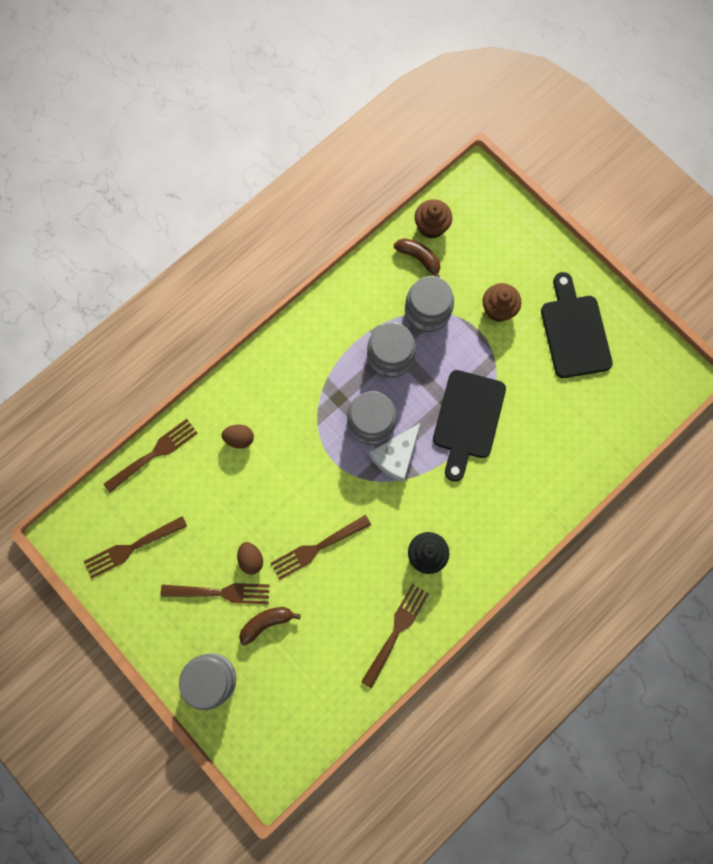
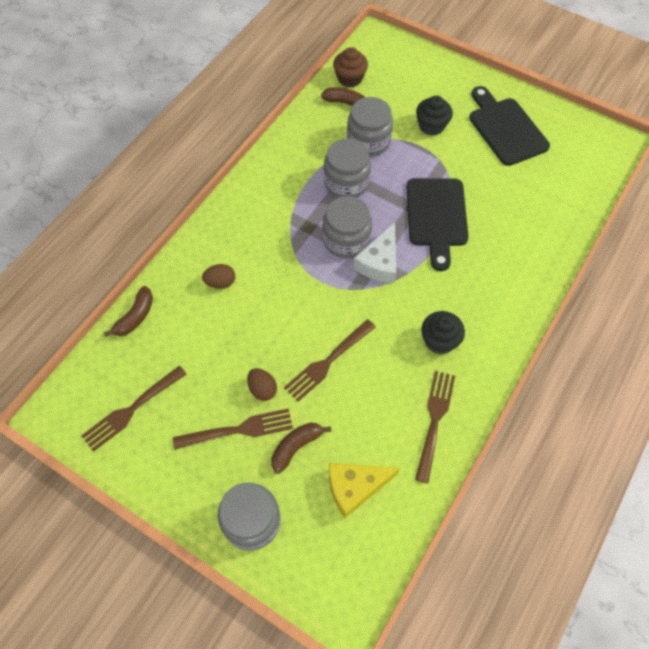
camera: 15 degrees left, 15 degrees down
brown fork [103,419,198,493] -> brown banana [104,286,153,337]
brown cupcake [483,283,521,322] -> black cupcake [416,96,453,136]
none -> yellow cheese [329,463,400,518]

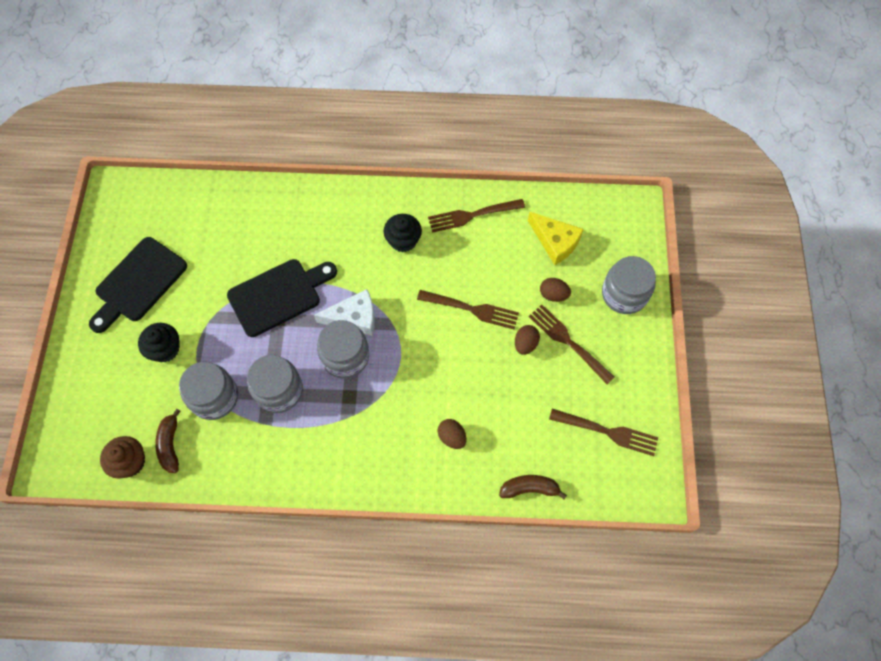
camera: 120 degrees left, 5 degrees up
brown banana [271,423,331,474] -> brown egg [540,278,571,302]

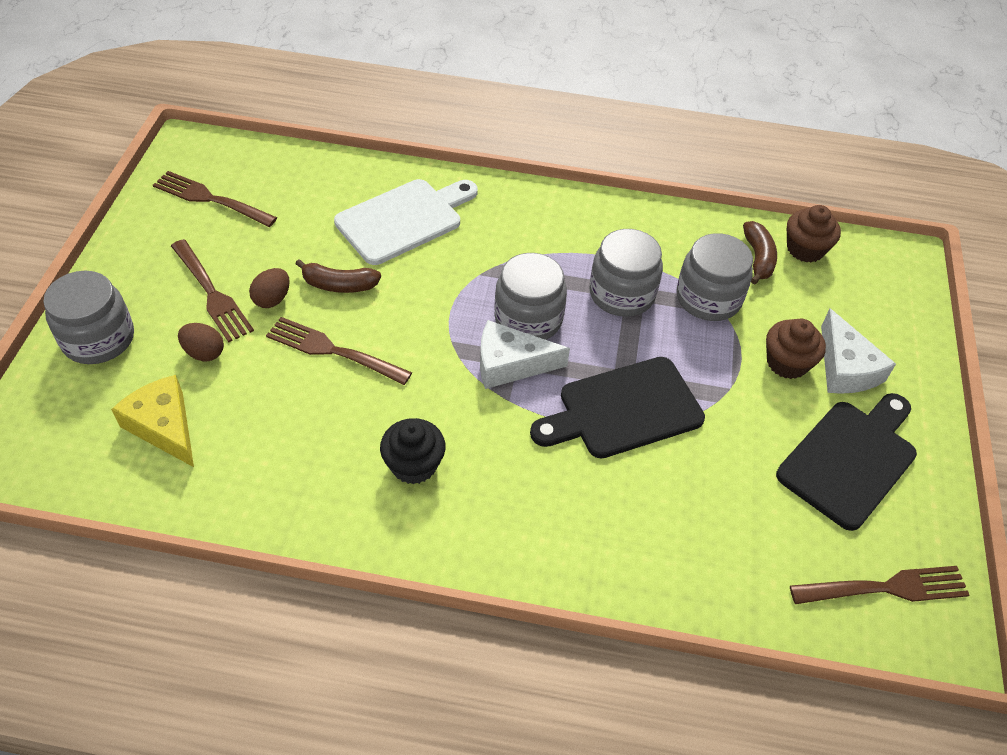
camera: 175 degrees left, 15 degrees down
black cupcake [138,323,180,362] -> brown cupcake [766,319,826,379]
brown fork [428,199,525,233] -> brown fork moved to [790,566,969,604]
brown egg [437,419,467,449] -> white cutting board [334,179,478,265]
brown banana [499,475,567,499] -> brown banana moved to [295,259,381,293]
none -> white cheese [821,309,896,394]

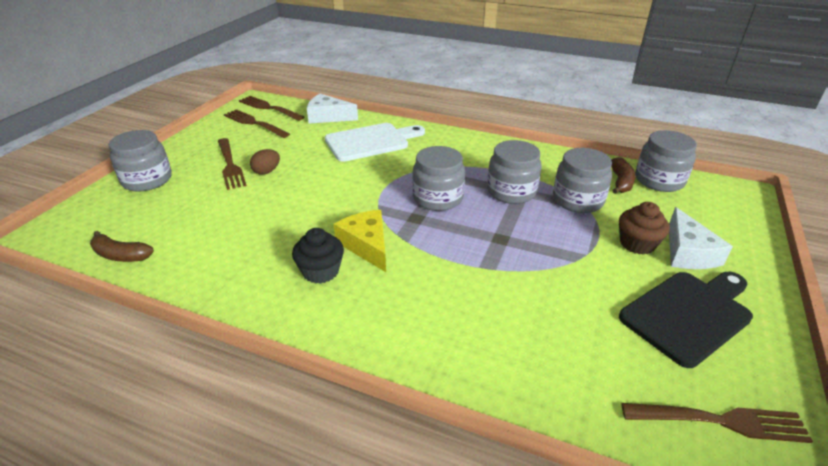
camera: 15 degrees right, 15 degrees down
yellow cheese [111,375,194,467] -> yellow cheese moved to [334,210,386,272]
brown egg [178,323,224,361] -> none
brown fork [266,317,412,385] -> brown fork moved to [239,96,304,121]
brown banana [295,259,381,293] -> brown banana moved to [90,231,154,262]
white cheese [480,320,570,389] -> white cheese moved to [307,94,358,123]
black cutting board [530,357,705,459] -> none
brown cupcake [787,205,841,263] -> grey jar [635,130,697,192]

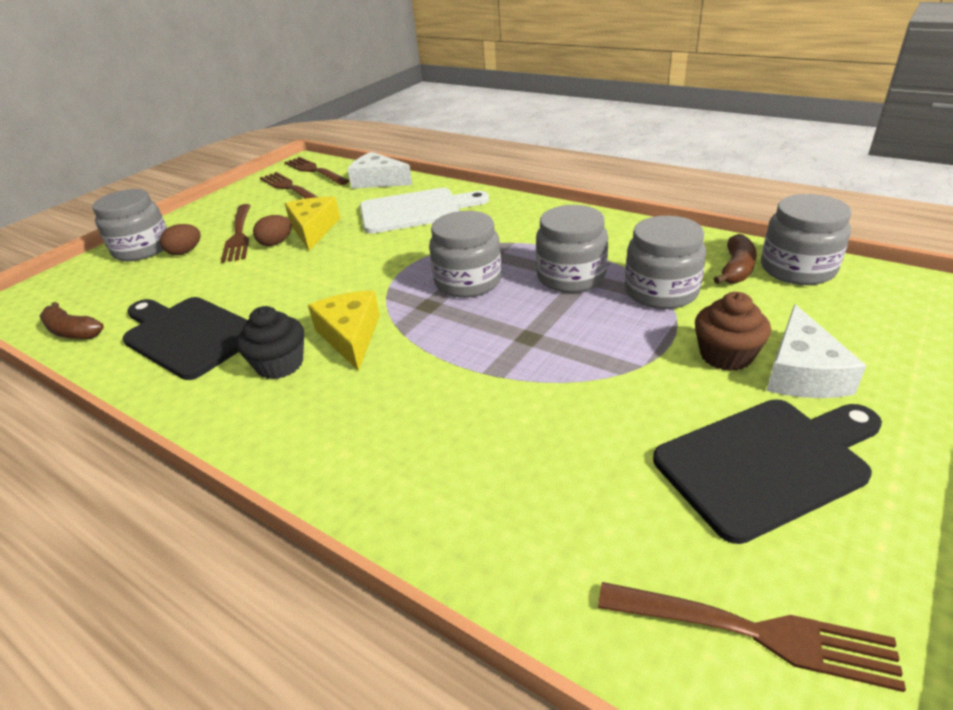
camera: 15 degrees right, 0 degrees up
none -> black cutting board [123,297,248,380]
none -> brown egg [160,224,200,255]
none -> yellow cheese [285,197,340,251]

